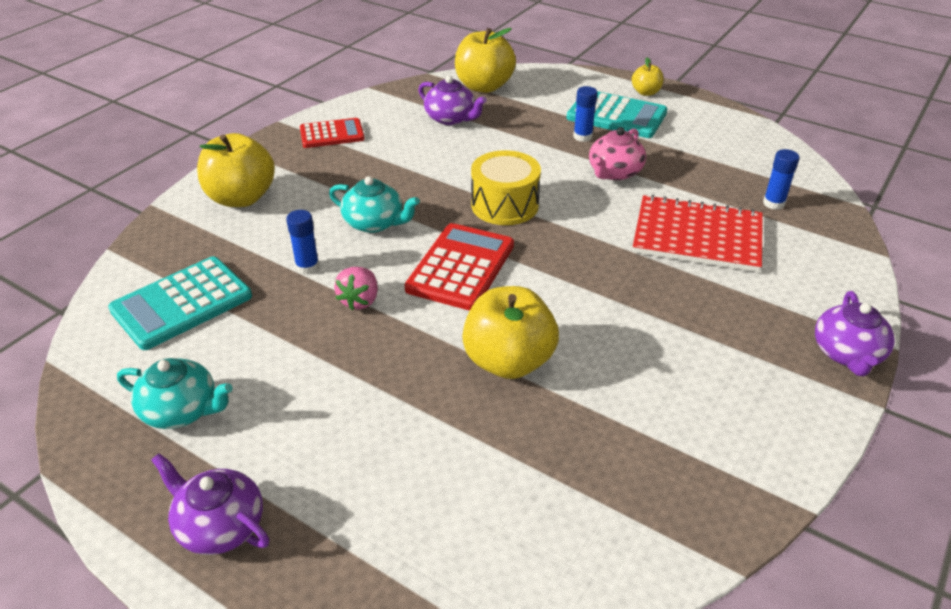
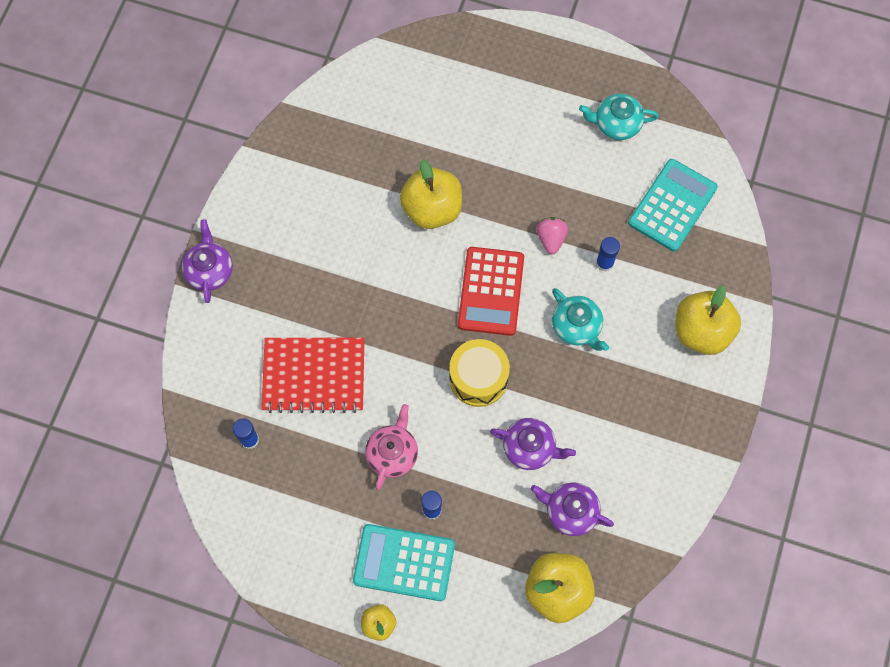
camera: 165 degrees right, 30 degrees up
purple teapot [151,453,269,555] -> purple teapot moved to [490,418,576,470]
red calculator [300,118,365,148] -> none
turquoise teapot [329,176,420,233] -> turquoise teapot turned 135 degrees counterclockwise [552,288,609,351]

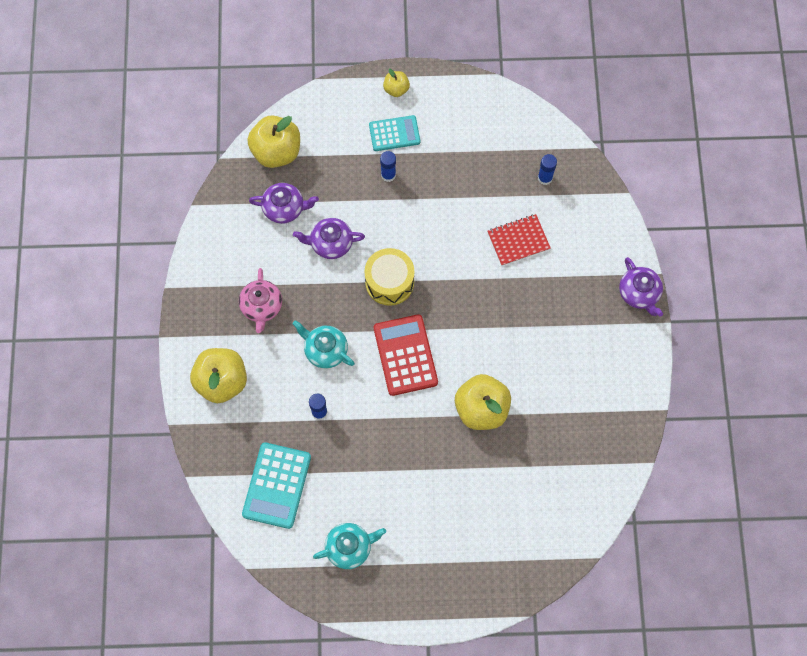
camera: 160 degrees right, 0 degrees up
red notebook [261,338,364,413] -> red notebook [488,214,551,266], size x0.64
turquoise calculator [353,524,455,601] -> turquoise calculator [369,115,420,151], size x0.66
pink teapot [365,404,418,490] -> pink teapot moved to [239,268,282,333]
pink strawberry [536,217,568,255] -> none

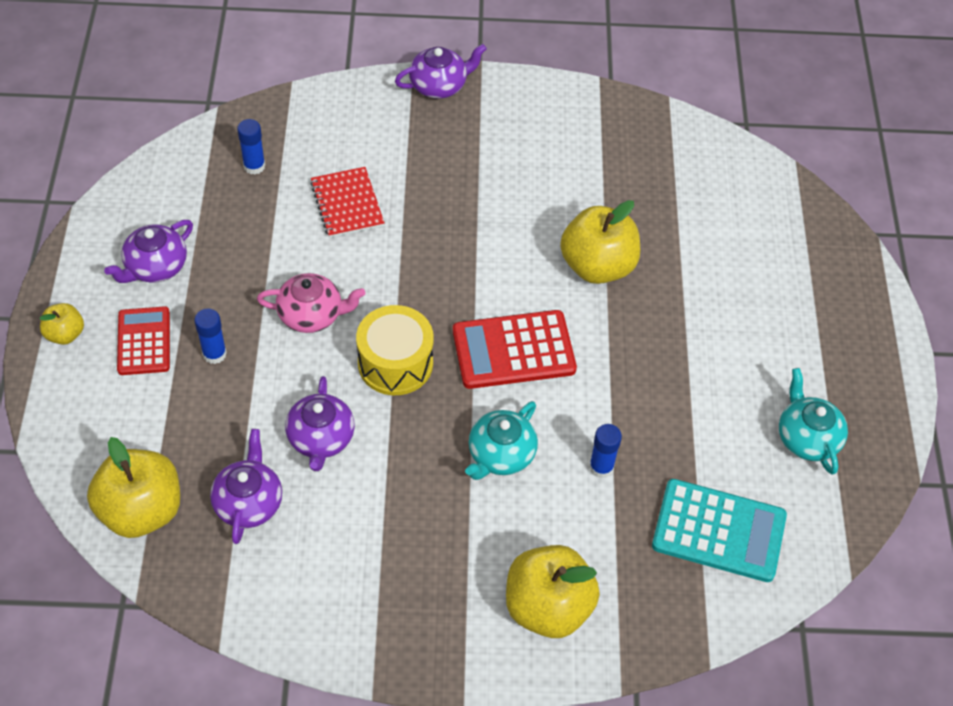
camera: 90 degrees left, 15 degrees down
pink teapot [239,268,282,333] -> pink teapot moved to [257,273,365,333]
turquoise calculator [369,115,420,151] -> red calculator [117,306,170,375]
none -> purple teapot [104,220,193,283]

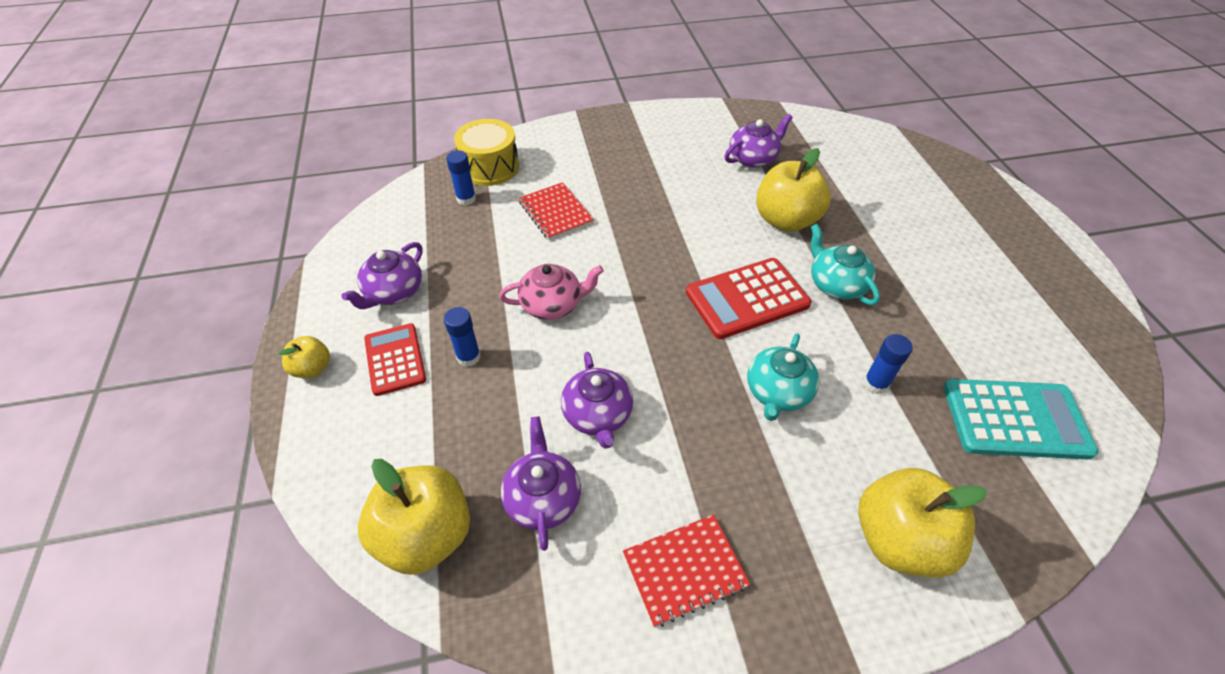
camera: 10 degrees left, 5 degrees down
yellow drum [356,305,434,395] -> yellow drum moved to [454,119,519,186]
purple teapot [395,44,487,99] -> purple teapot moved to [724,114,793,168]
turquoise teapot [779,368,848,475] -> turquoise teapot moved to [811,224,880,305]
none -> red notebook [623,514,750,627]

